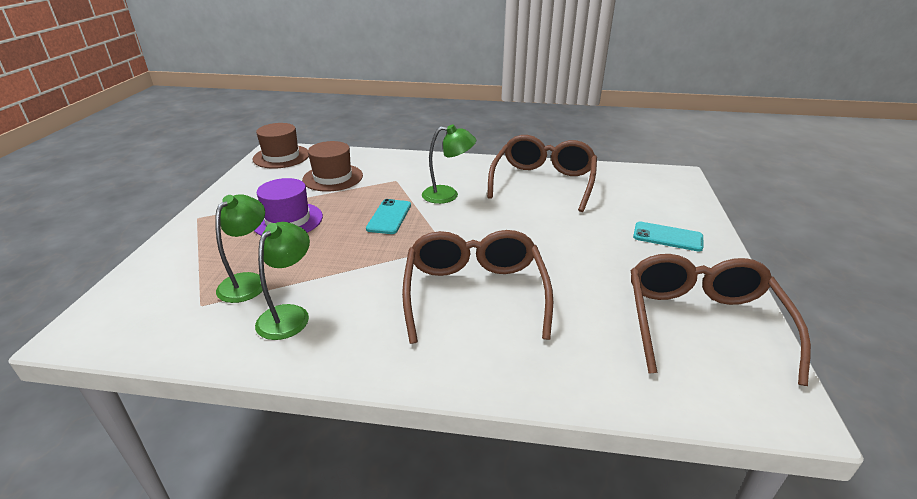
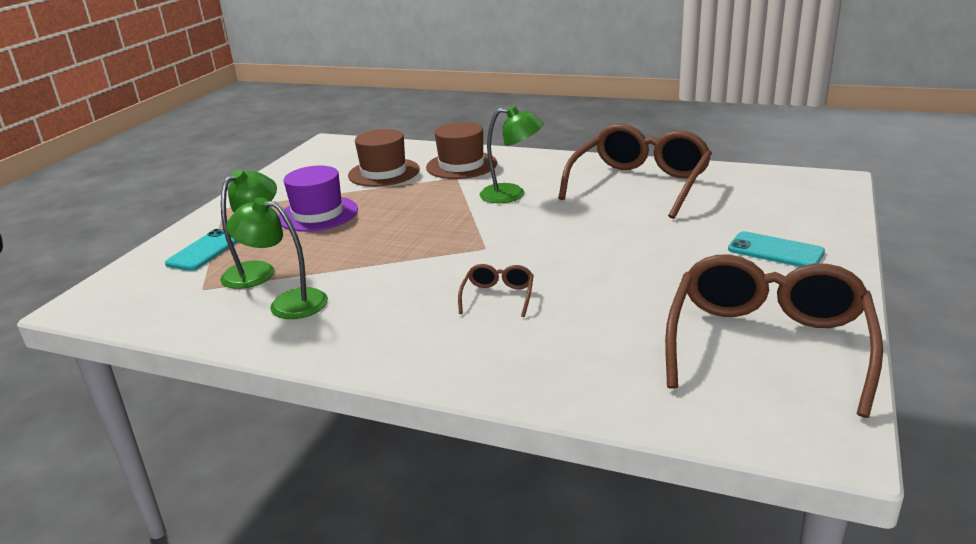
camera: 15 degrees right, 5 degrees down
brown hat [253,123,309,169] -> brown hat moved to [426,122,497,179]
green lamp [255,222,310,340] -> green lamp turned 105 degrees counterclockwise [226,197,328,319]
turquoise phone [366,199,411,234] -> turquoise phone moved to [165,229,237,271]
brown glasses [402,230,553,344] -> brown glasses [458,264,534,317], size x0.43

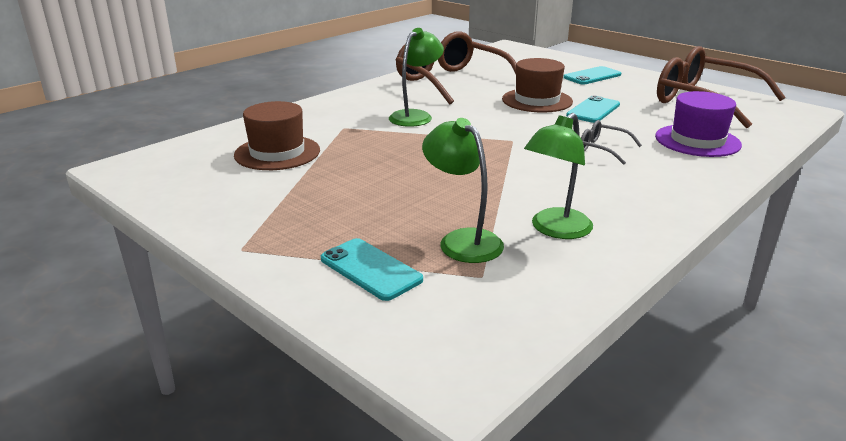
camera: 70 degrees left, 0 degrees up
purple hat [278,166,358,232] -> purple hat moved to [655,91,742,157]
brown hat [426,122,497,179] -> brown hat moved to [502,58,573,113]
brown glasses [458,264,534,317] -> grey glasses [581,120,642,165]
none -> turquoise phone [566,96,620,123]

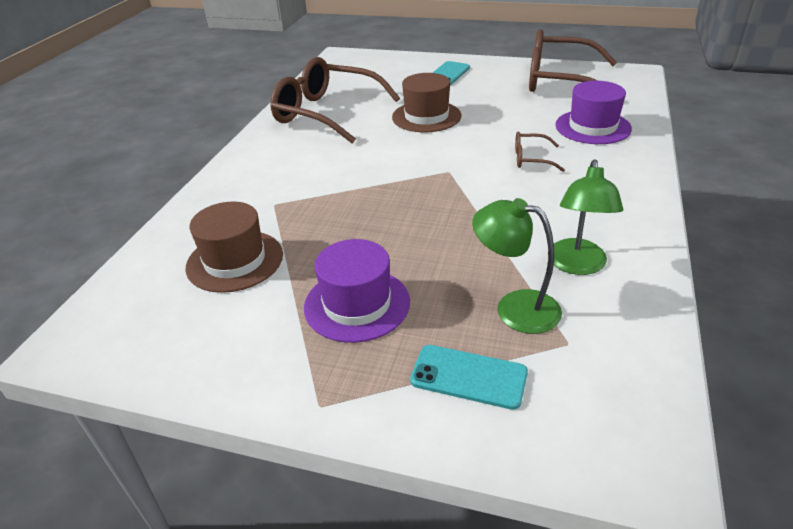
camera: 25 degrees left, 10 degrees up
green lamp [389,28,444,127] -> none
turquoise phone [566,96,620,123] -> none
grey glasses [581,120,642,165] -> brown glasses [515,132,565,172]
none -> purple hat [304,239,410,343]

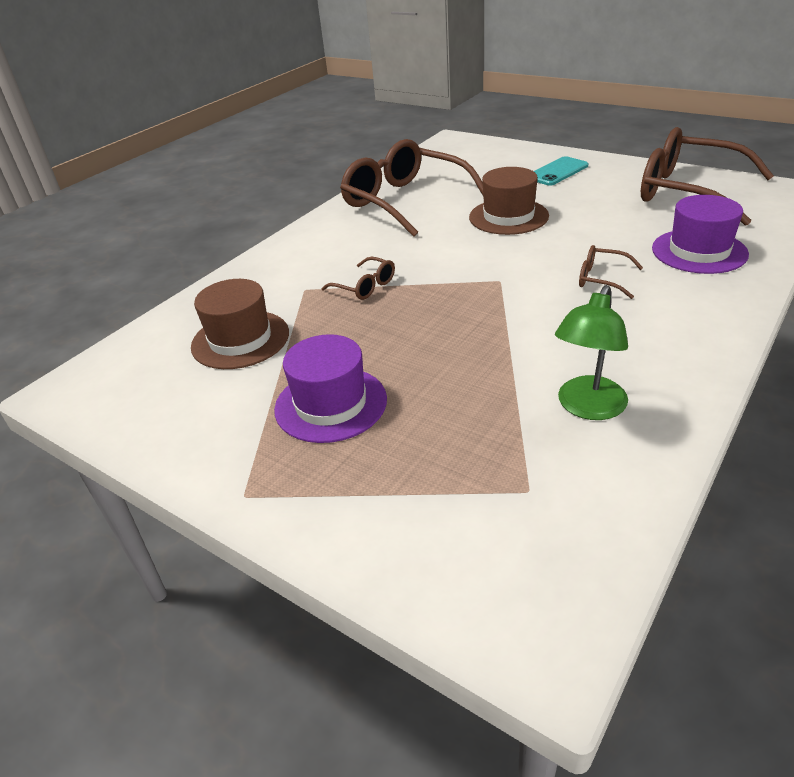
camera: 20 degrees right, 0 degrees up
turquoise phone [410,345,528,410] -> none
green lamp [472,198,562,334] -> none
none -> brown glasses [321,257,395,300]

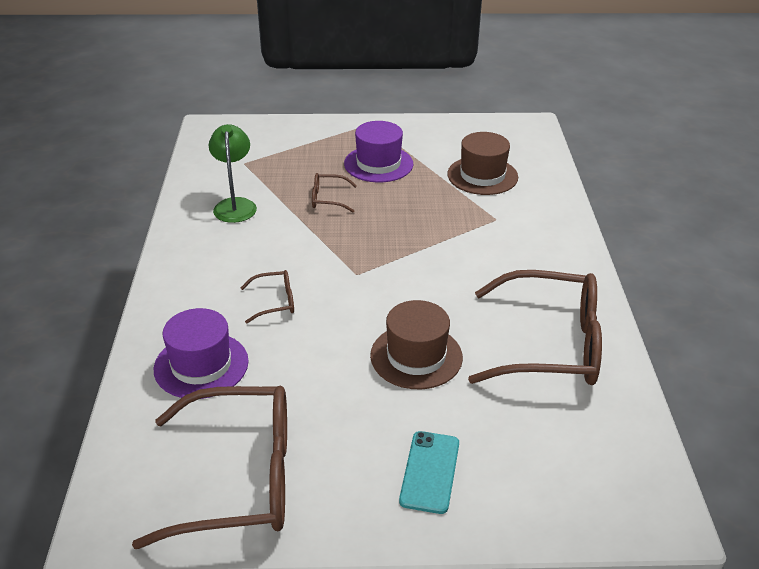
camera: 140 degrees right, 0 degrees up
brown glasses [321,257,395,300] -> brown glasses moved to [312,173,357,212]

